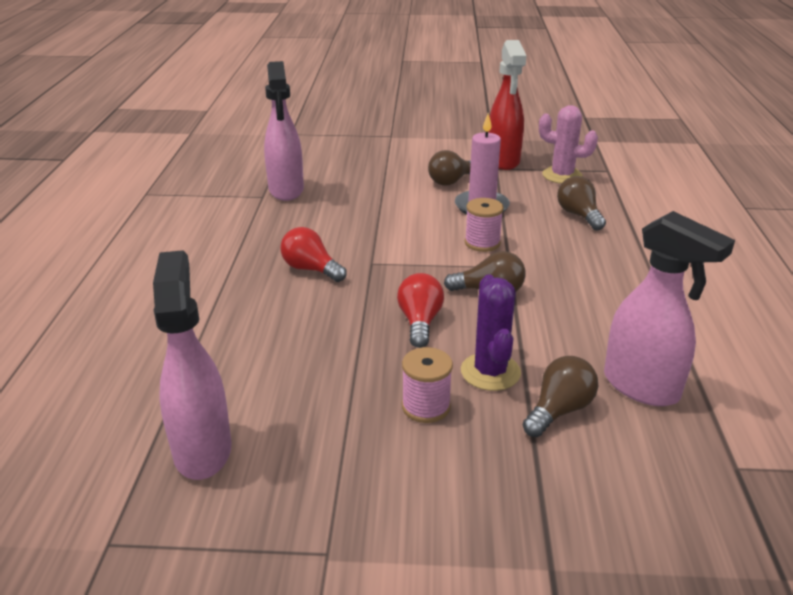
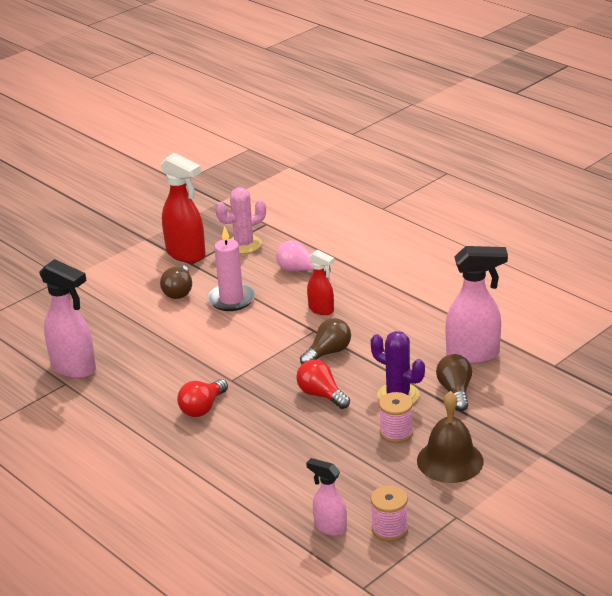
camera: 45 degrees left, 0 degrees up
pink spray bottle [153,250,232,480] -> pink spray bottle [306,458,347,536], size x0.57
red light bulb [280,227,347,282] -> red light bulb turned 45 degrees counterclockwise [177,379,228,417]
pink spool [465,198,504,252] -> pink spool moved to [371,485,408,542]
brown light bulb [557,176,606,230] -> pink light bulb [276,240,331,275]
none -> red spray bottle [307,250,335,315]
none -> brown bell [417,391,484,483]

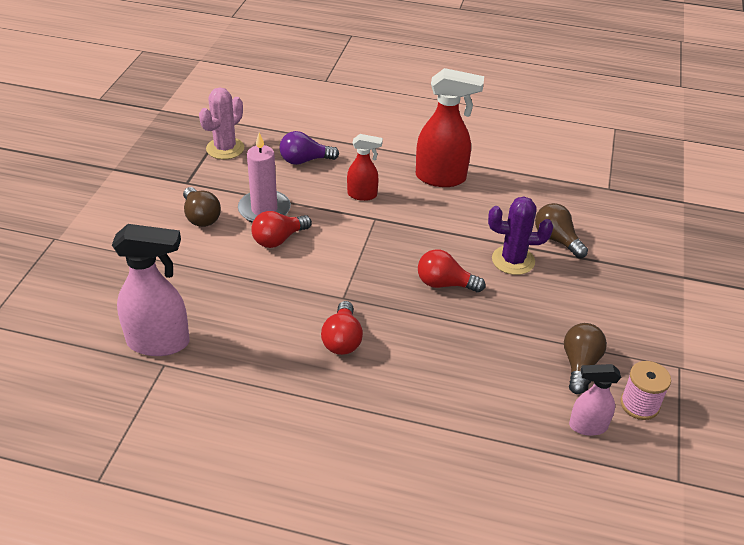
camera: 35 degrees left, 10 degrees up
red spray bottle [160,153,206,263] -> red spray bottle moved to [416,68,484,187]
pink light bulb [276,240,331,275] -> purple light bulb [280,131,339,165]
brown light bulb [300,318,351,364] -> brown light bulb moved to [564,323,607,394]
pink spool [379,392,413,443] -> none
brown bell [417,391,484,483] -> none
pink spray bottle [446,246,508,364] -> none
none -> red light bulb [251,211,312,248]

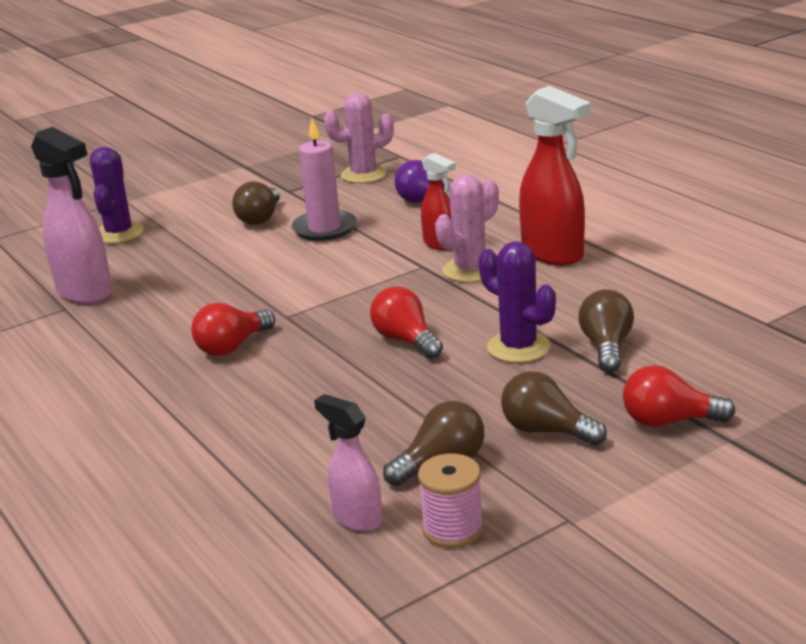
camera: 45 degrees right, 15 degrees down
red light bulb [251,211,312,248] -> red light bulb moved to [623,365,735,427]
none -> purple cactus [90,147,144,244]
none -> pink cactus [435,174,499,282]
none -> brown light bulb [501,371,607,445]

